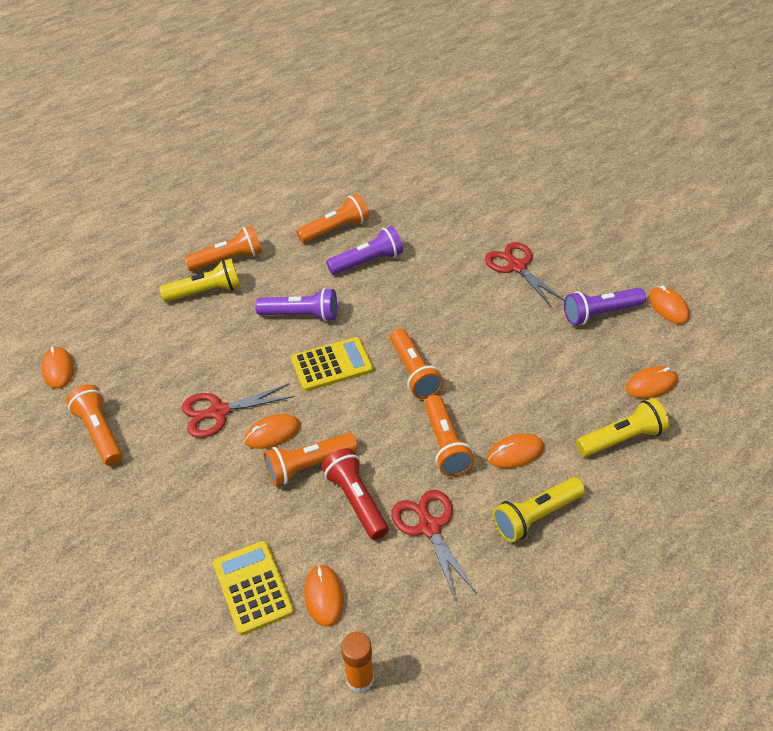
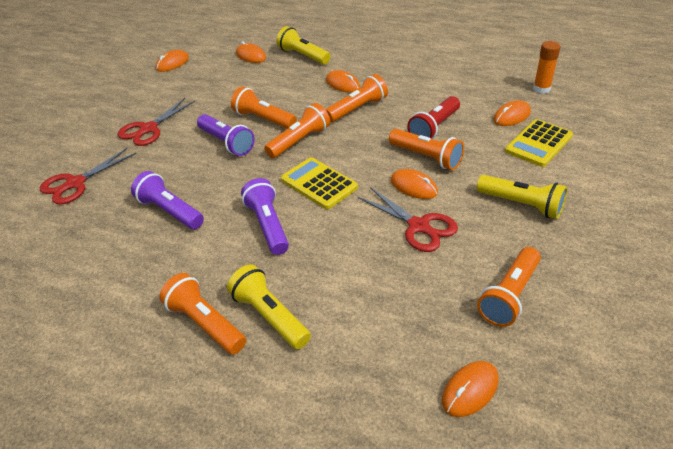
camera: 115 degrees left, 5 degrees down
orange flashlight [296,194,369,243] -> orange flashlight moved to [231,87,297,129]
red scissors [391,490,477,601] -> red scissors moved to [40,148,136,205]
yellow flashlight [493,477,585,543] -> yellow flashlight moved to [477,175,567,219]
purple flashlight [564,288,646,325] -> purple flashlight moved to [197,114,255,156]

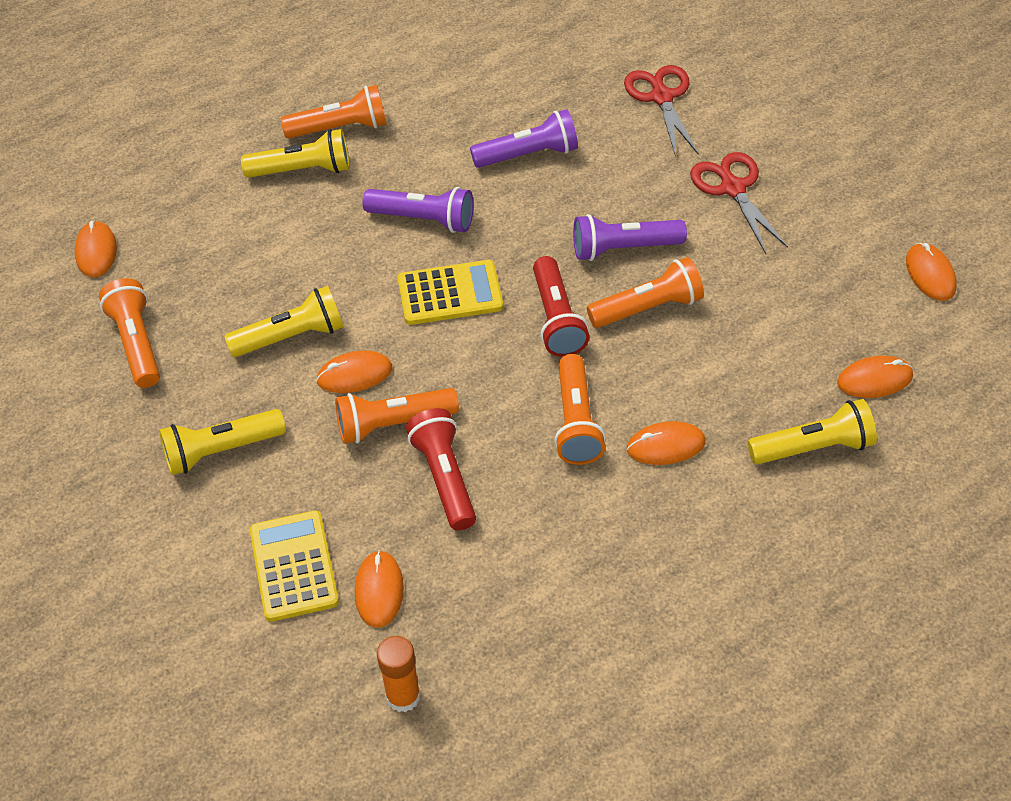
camera: 125 degrees right, 10 degrees up
orange flashlight [264,103,330,158] -> red flashlight [533,256,589,357]
red scissors [358,187,458,252] -> yellow flashlight [224,286,343,357]

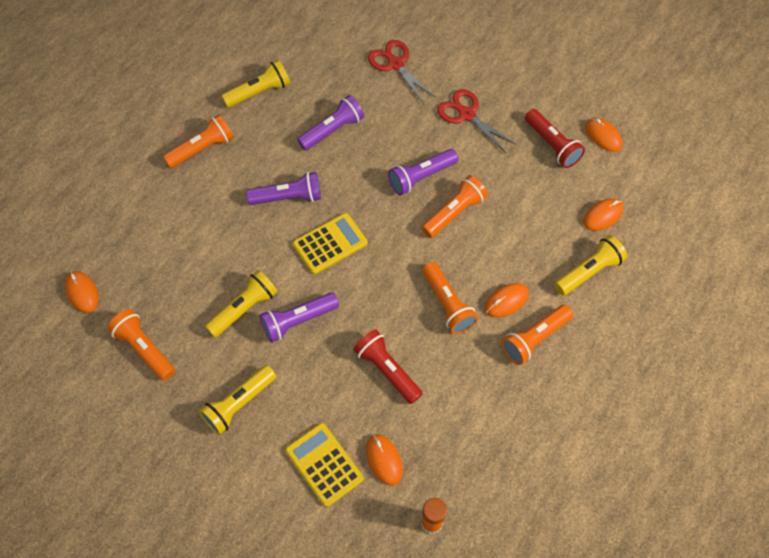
camera: 25 degrees left, 10 degrees up
yellow flashlight [241,129,350,178] -> yellow flashlight moved to [221,60,290,108]
orange mouse [316,351,392,393] -> purple flashlight [260,292,339,343]
orange flashlight [335,388,459,444] -> orange flashlight moved to [501,305,573,365]
red flashlight [533,256,589,357] -> red flashlight moved to [525,109,585,168]

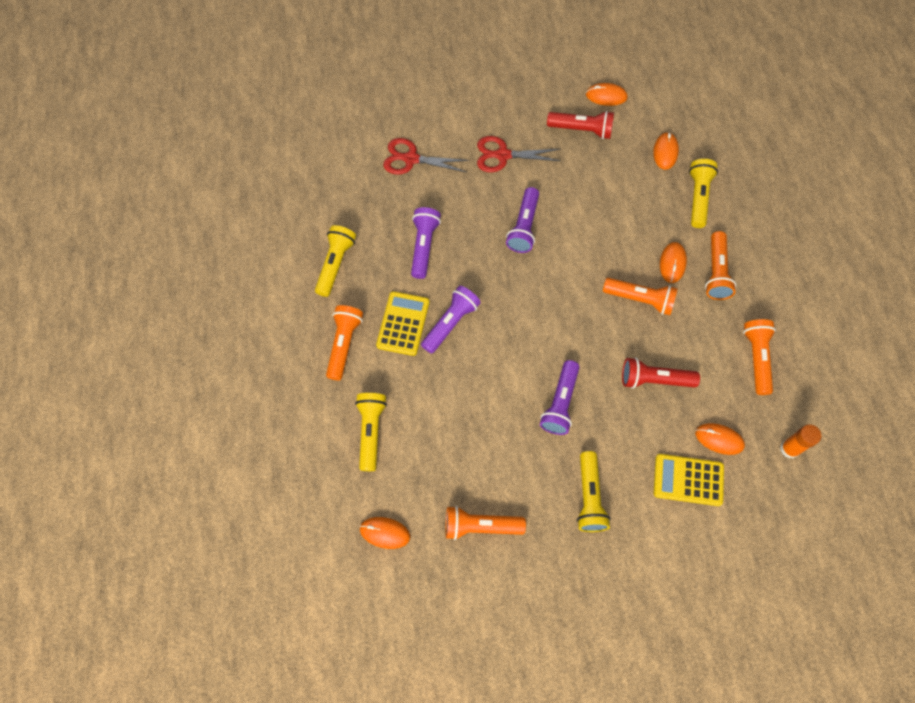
camera: 45 degrees left, 5 degrees up
yellow flashlight [205,270,278,337] -> yellow flashlight moved to [355,393,387,471]
yellow calculator [293,213,368,274] -> yellow calculator moved to [376,291,430,356]
orange flashlight [422,175,488,238] -> orange flashlight moved to [743,319,776,395]

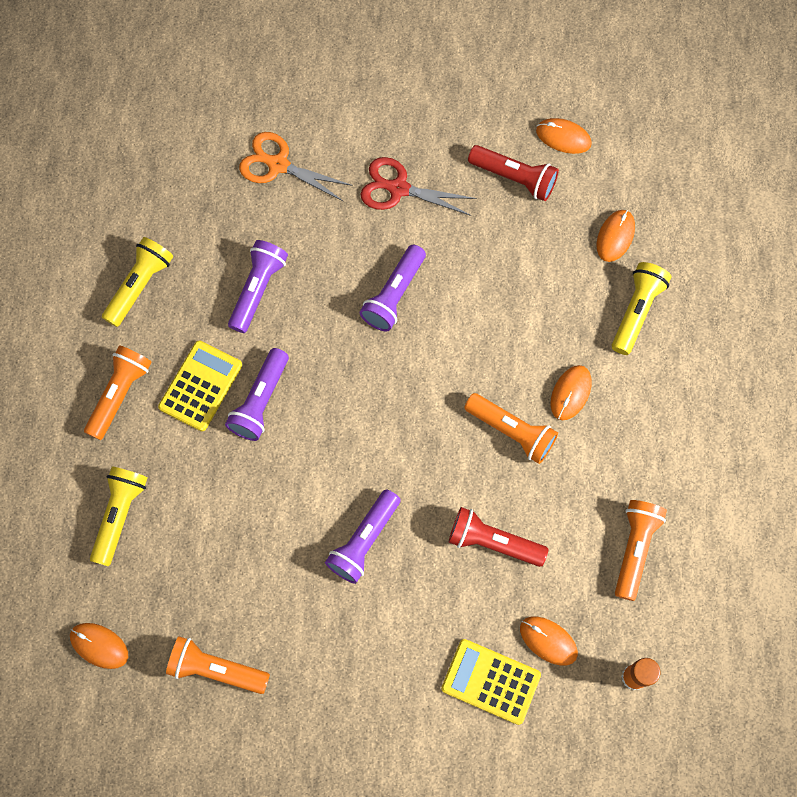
camera: 15 degrees right, 5 degrees up
red scissors [383,138,469,174] -> orange scissors [239,132,353,202]
purple flashlight [421,286,481,354] -> purple flashlight turned 150 degrees clockwise [225,348,289,441]
yellow flashlight [577,451,611,532] -> none
orange flashlight [705,231,736,300] -> none

